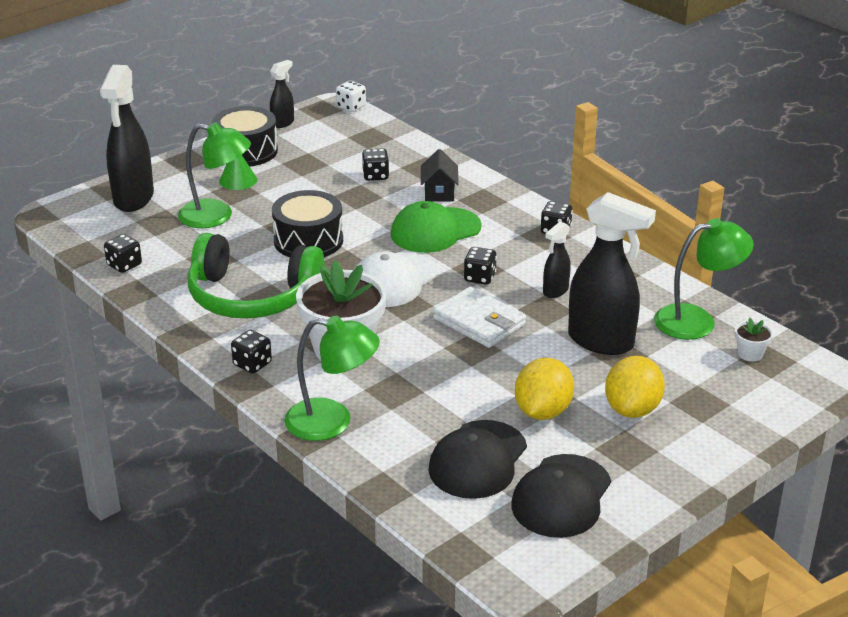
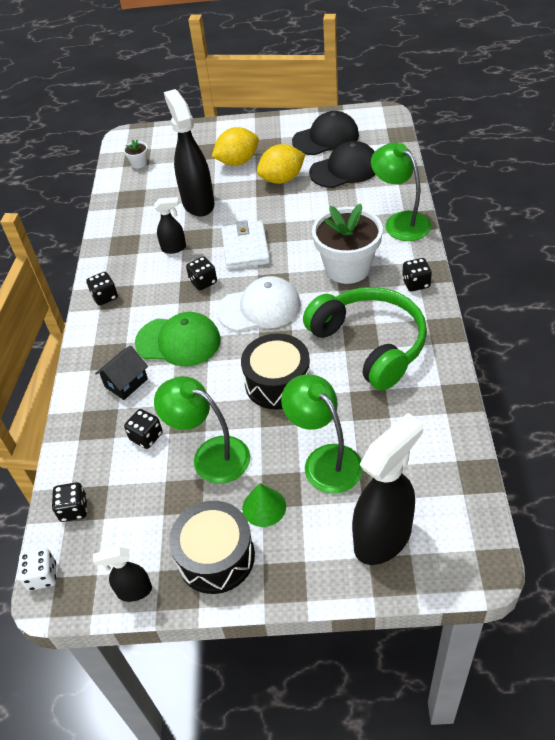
camera: 135 degrees left, 15 degrees up
black dice [104,234,142,273] -> black dice moved to [52,482,87,522]
green lamp [654,218,754,340] -> green lamp moved to [154,376,250,484]

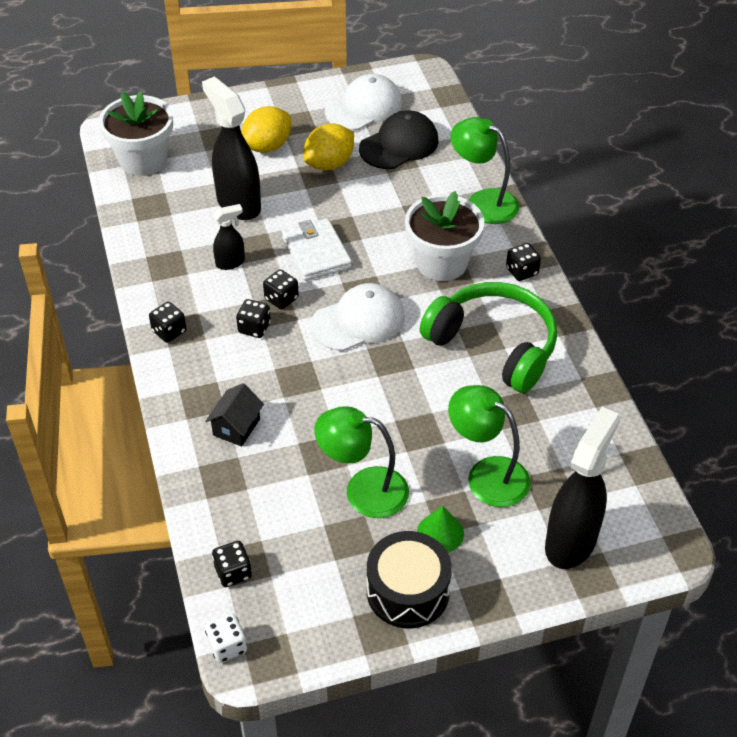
camera: 20 degrees left, 0 degrees up
black spray bottle [93,547,152,602] -> none
white flower pot [123,139,148,168] -> white flower pot [99,91,173,176], size x2.39
black dice [124,409,163,449] -> black dice moved to [236,299,271,338]
green cap [135,312,221,366] -> none
black drum [241,333,311,410] -> none
black cap [292,111,359,155] -> white cap [325,74,402,130]

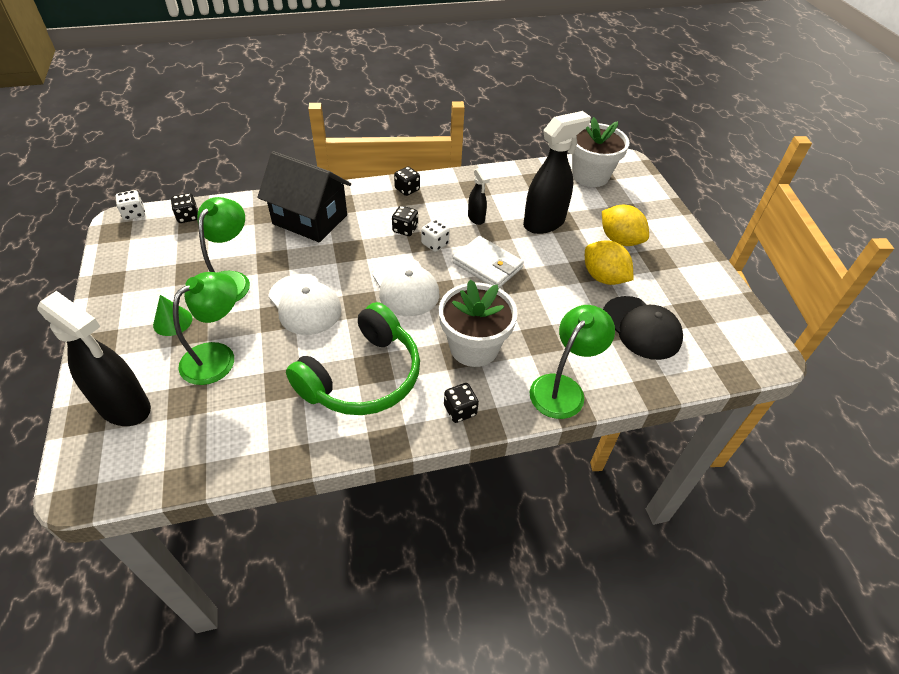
camera: 90 degrees right, 0 degrees up
black house [205,383,264,447] -> black house [257,151,351,242], size x2.05
black dice [263,269,299,309] -> white dice [421,219,450,252]
white wallet [282,218,352,281] -> white wallet turned 60 degrees clockwise [452,236,524,288]
white cap [325,74,402,130] -> white cap moved to [268,274,342,335]
black drum [367,531,452,628] -> none

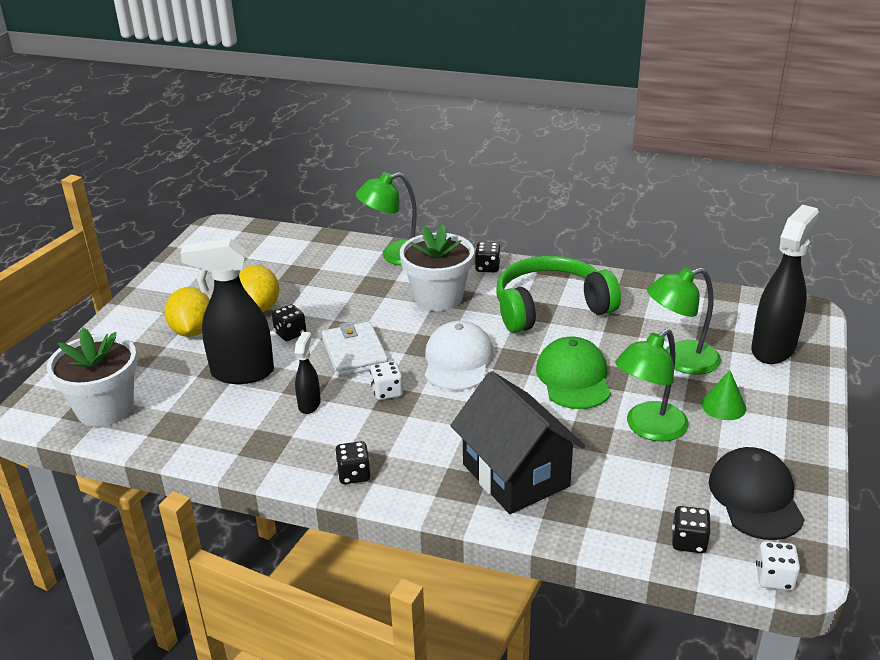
camera: 145 degrees left, 15 degrees down
black spray bottle [37,291,151,426] -> black spray bottle turned 60 degrees clockwise [751,205,819,364]
white cap [268,274,342,335] -> green cap [536,337,611,409]
black dice [392,206,418,236] -> black dice moved to [272,304,306,341]
black cap [603,296,683,360] -> black cap moved to [709,447,805,540]

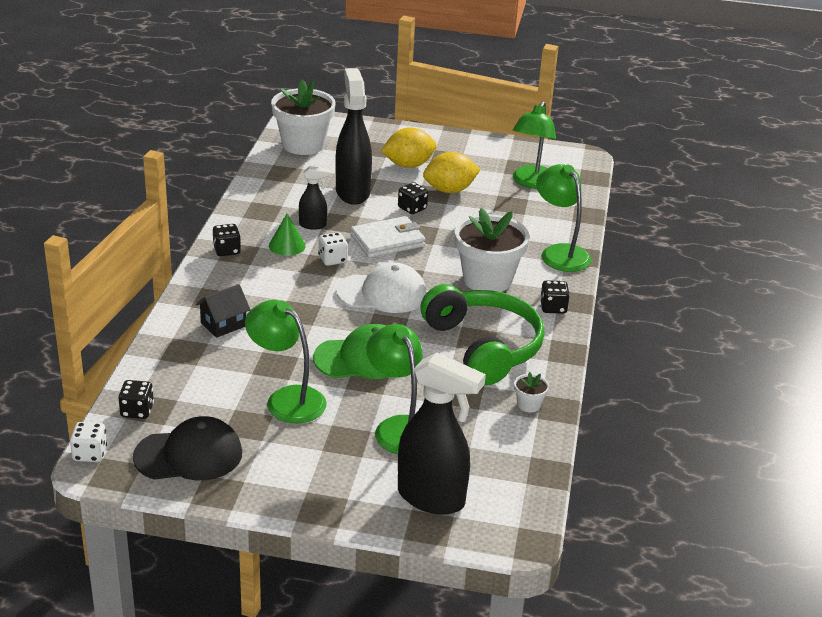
camera: 80 degrees right, 0 degrees up
black house [450,371,585,514] -> black house [196,284,250,338], size x0.49
green cone [701,370,746,420] -> green cone moved to [269,214,306,256]
none -> green lamp [513,101,556,189]
none -> white flower pot [514,372,549,412]

